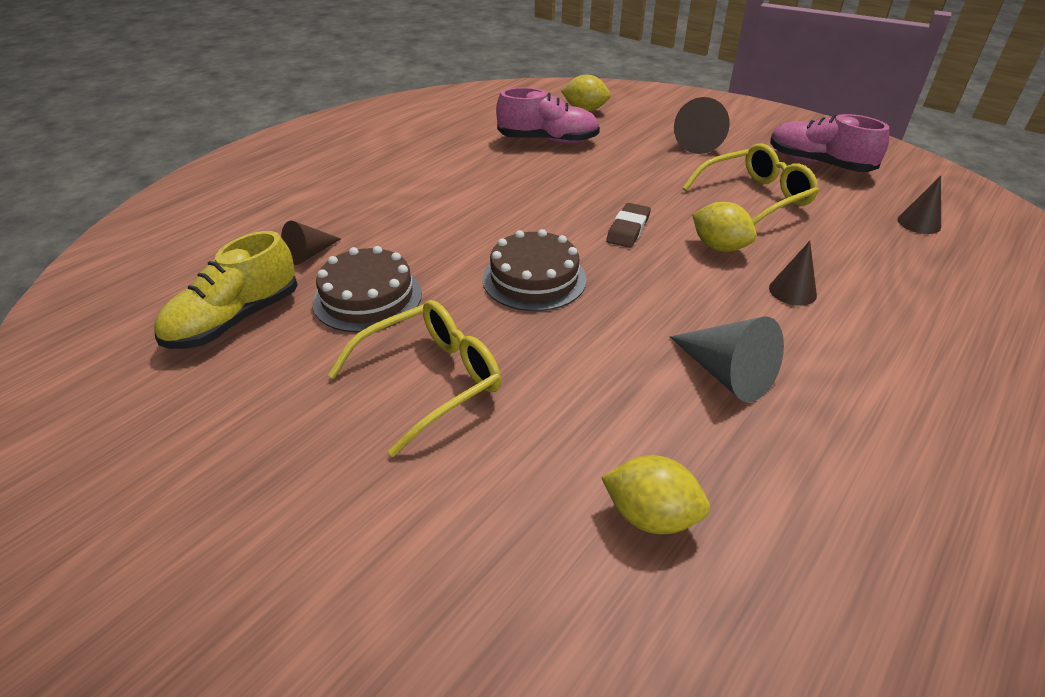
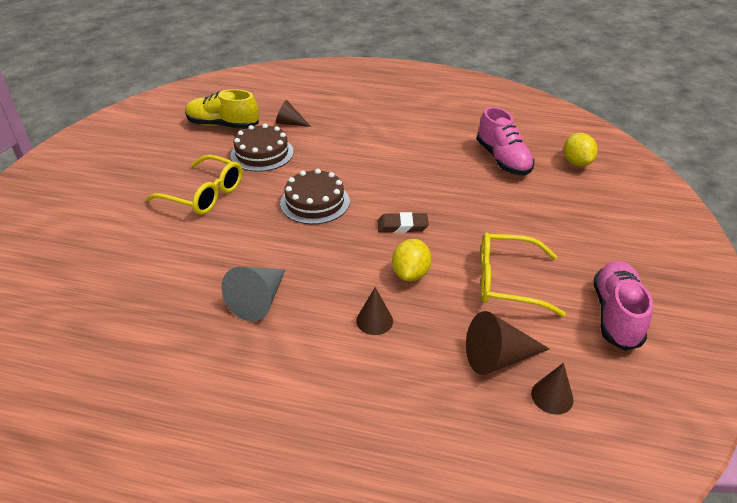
camera: 65 degrees right, 0 degrees up
yellow lemon [601,455,710,534] -> none
brown cone [674,97,730,154] -> brown cone moved to [466,311,549,375]
yellow glasses [682,144,819,225] -> yellow glasses turned 150 degrees clockwise [481,233,566,317]

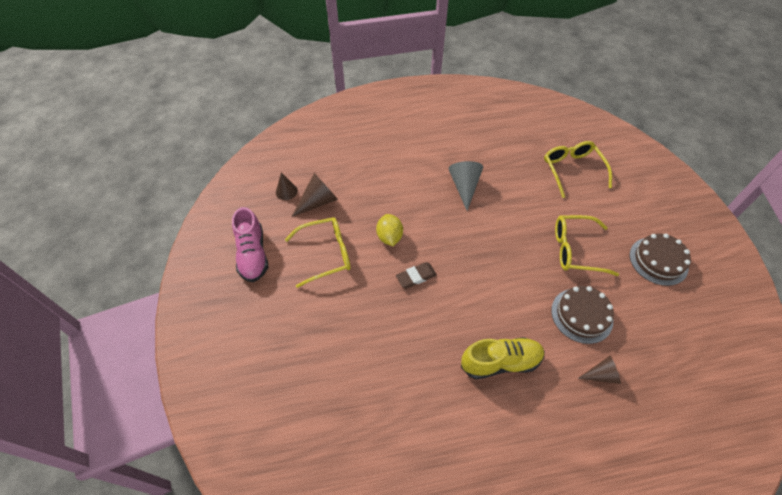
camera: 155 degrees right, 15 degrees up
yellow shoe [185,89,259,129] -> yellow shoe moved to [461,337,545,379]
brown cake [280,169,350,224] -> brown cake moved to [630,233,691,286]
brown cone [356,287,393,335] -> none
pink shoe [477,107,534,176] -> none
yellow lemon [563,133,598,166] -> none
none -> yellow glasses [544,141,612,198]

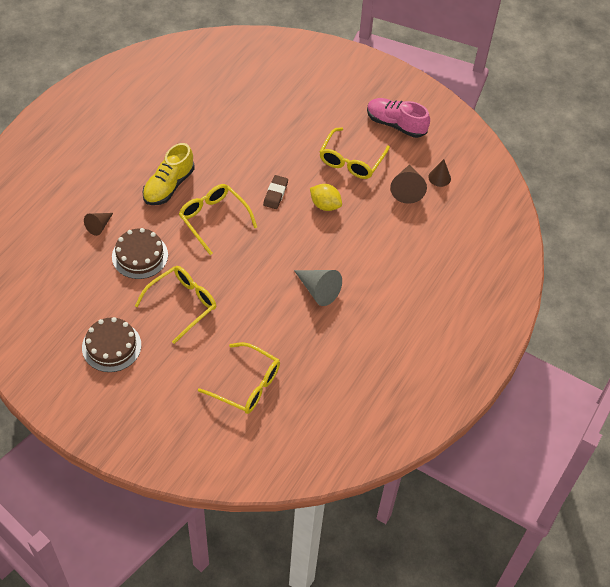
camera: 130 degrees right, 0 degrees up
none -> yellow glasses [179,184,257,255]

